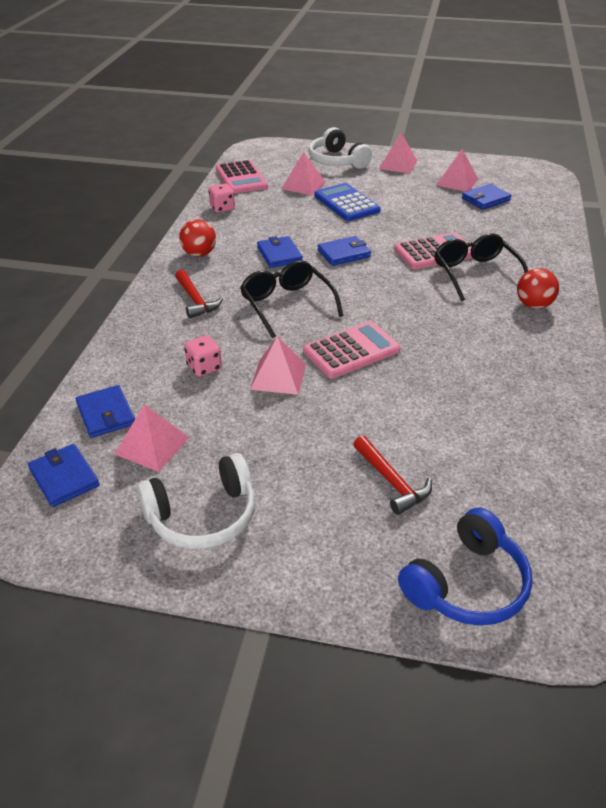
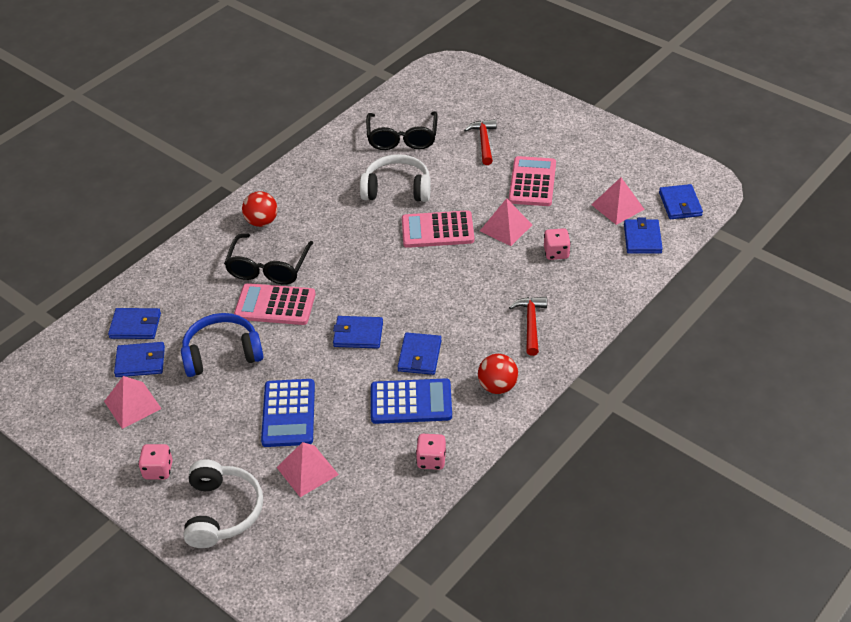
camera: 150 degrees left, 5 degrees up
white headphones [137,453,255,549] -> white headphones moved to [360,154,431,202]
pink calculator [216,160,268,194] -> pink calculator moved to [509,156,556,206]
black glasses [240,260,344,338] -> black glasses moved to [366,111,438,150]
pink pyramid [379,133,417,174] -> pink dice [138,444,173,479]
blue headphones [398,507,533,626] -> blue headphones moved to [181,313,263,377]
none -> blue wallet [108,308,161,339]
none -> blue calculator [371,378,452,424]

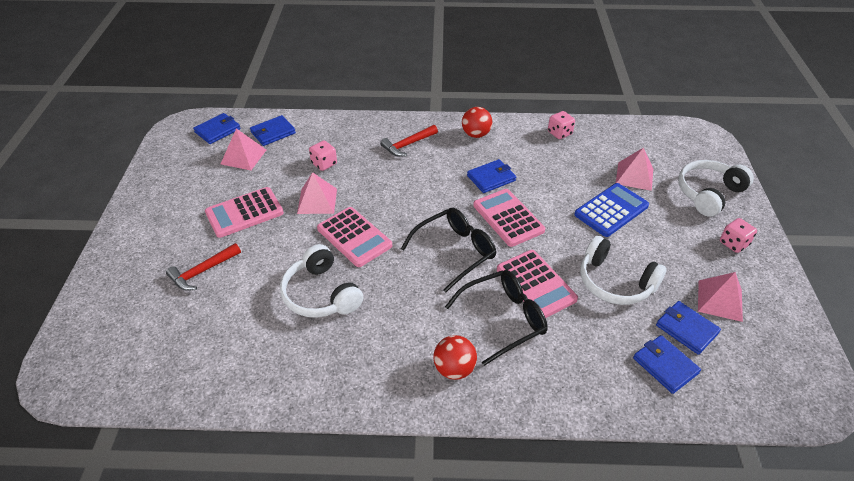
camera: 130 degrees left, 0 degrees up
blue headphones [181,313,263,377] -> white headphones [580,236,667,305]
blue wallet [333,316,383,348] -> pink calculator [473,189,545,247]
black glasses [366,111,438,150] -> black glasses moved to [401,208,496,293]
blue calculator [371,378,452,424] -> none

